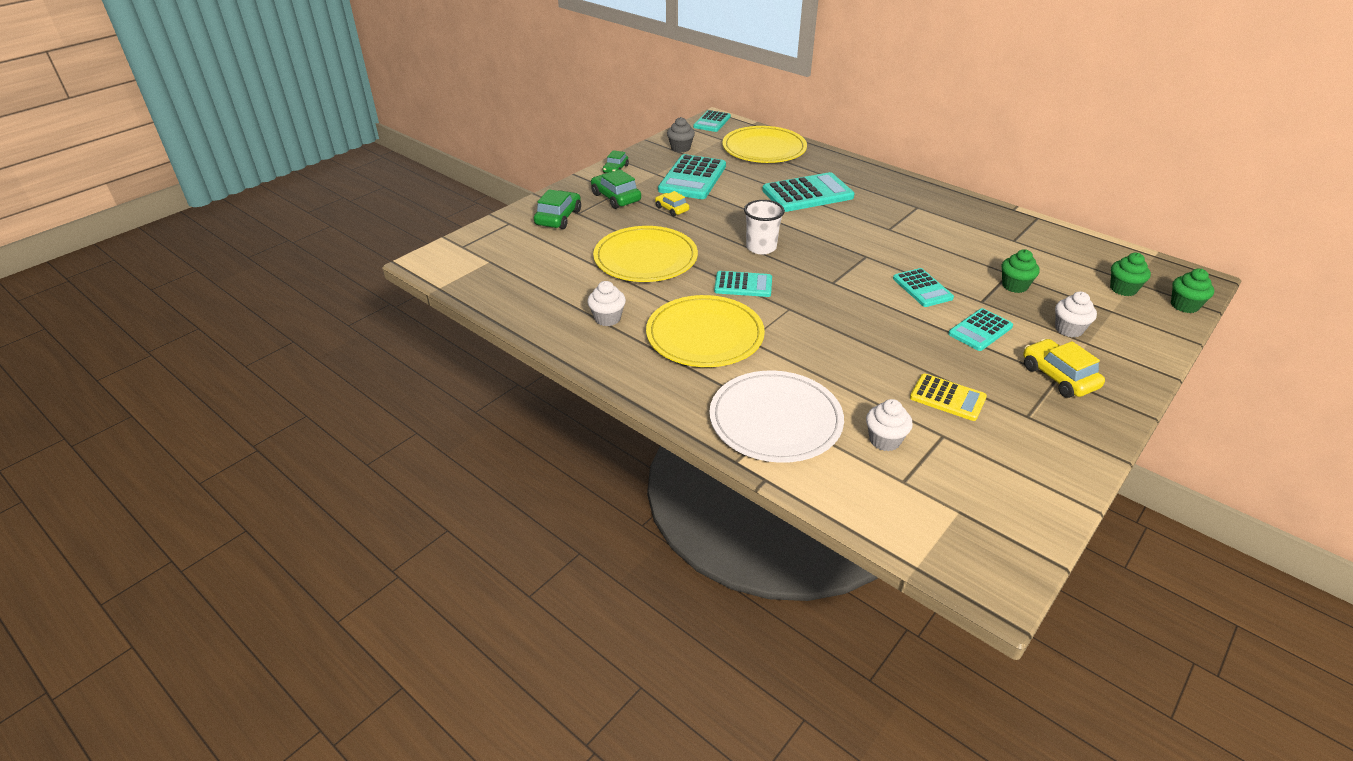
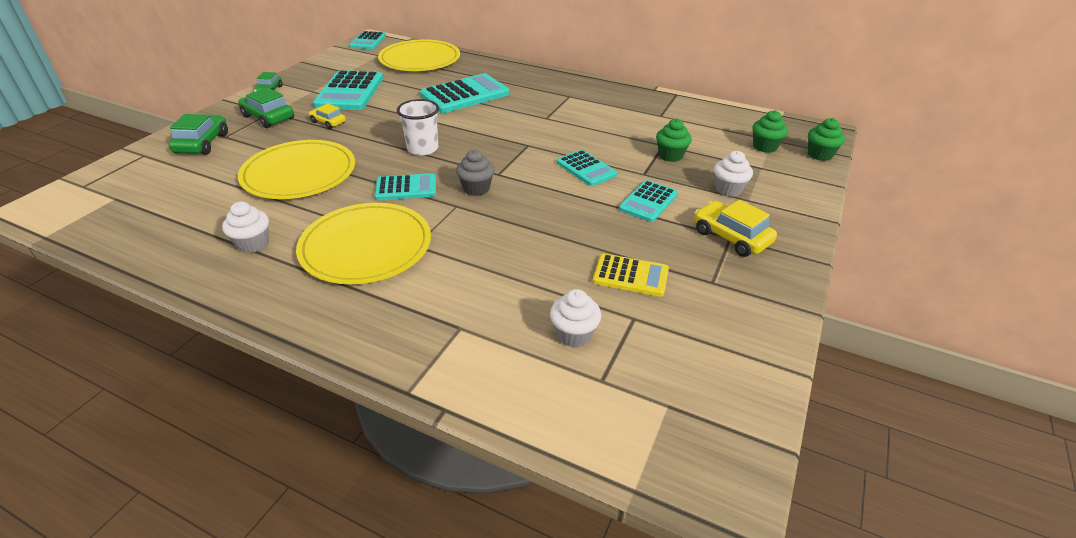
camera: 15 degrees left, 0 degrees up
grey cupcake [667,117,695,153] -> grey cupcake moved to [456,149,495,196]
white plate [709,370,844,463] -> none

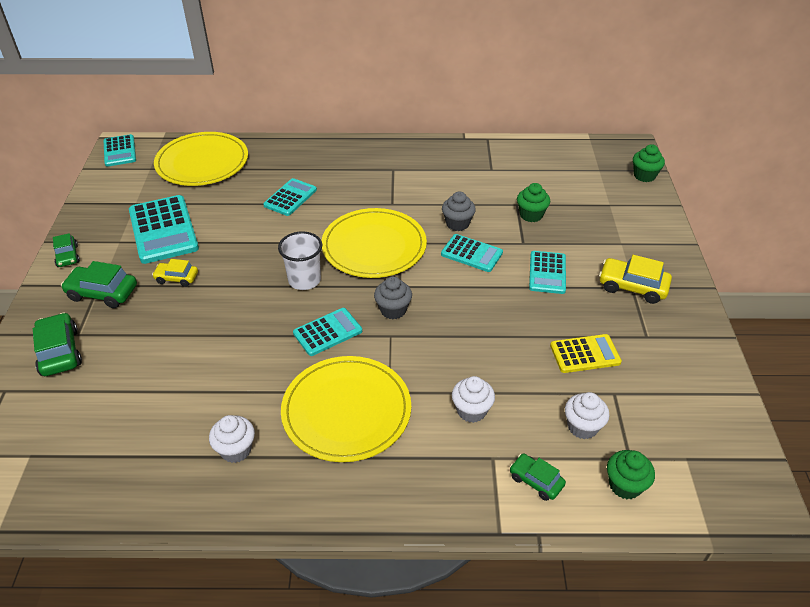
camera: 25 degrees left, 5 degrees up
yellow plate [238,140,355,199] -> yellow plate moved to [321,208,427,278]
turquoise calculator [420,73,509,113] -> turquoise calculator [263,178,317,216], size x0.59
white cupcake [714,151,753,197] -> white cupcake moved to [452,376,495,423]
green cupcake [752,110,788,153] -> green cupcake moved to [607,450,655,499]
none -> grey cupcake [442,192,476,231]
none -> green car [510,453,566,501]

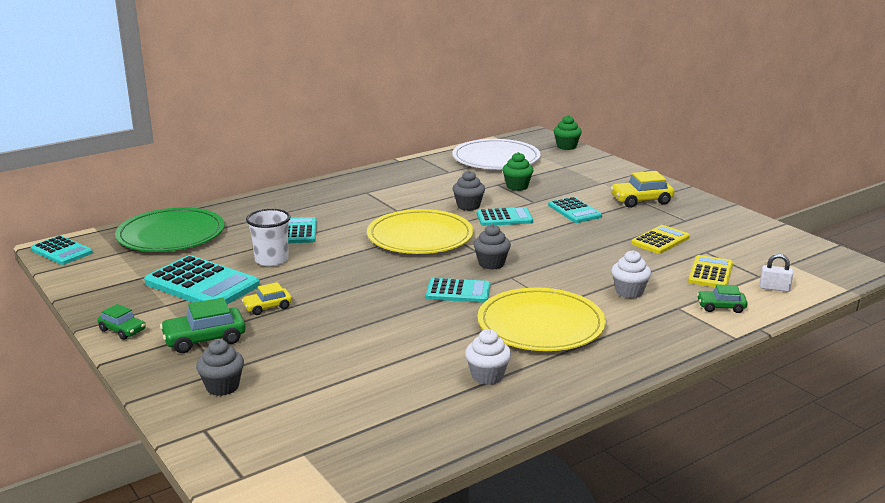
camera: 35 degrees left, 20 degrees down
green car [33,313,82,376] -> grey cupcake [196,339,244,396]
yellow plate [154,132,248,186] -> green plate [115,207,225,252]
white cup [278,231,322,290] -> white cup moved to [246,209,291,267]
turquoise calculator [293,308,362,356] -> turquoise calculator turned 75 degrees clockwise [426,278,490,303]
white cupcake [565,392,609,439] -> yellow calculator [688,255,733,287]
green cupcake [607,450,655,499] -> white padlock [760,254,793,292]
none -> white plate [452,139,540,169]

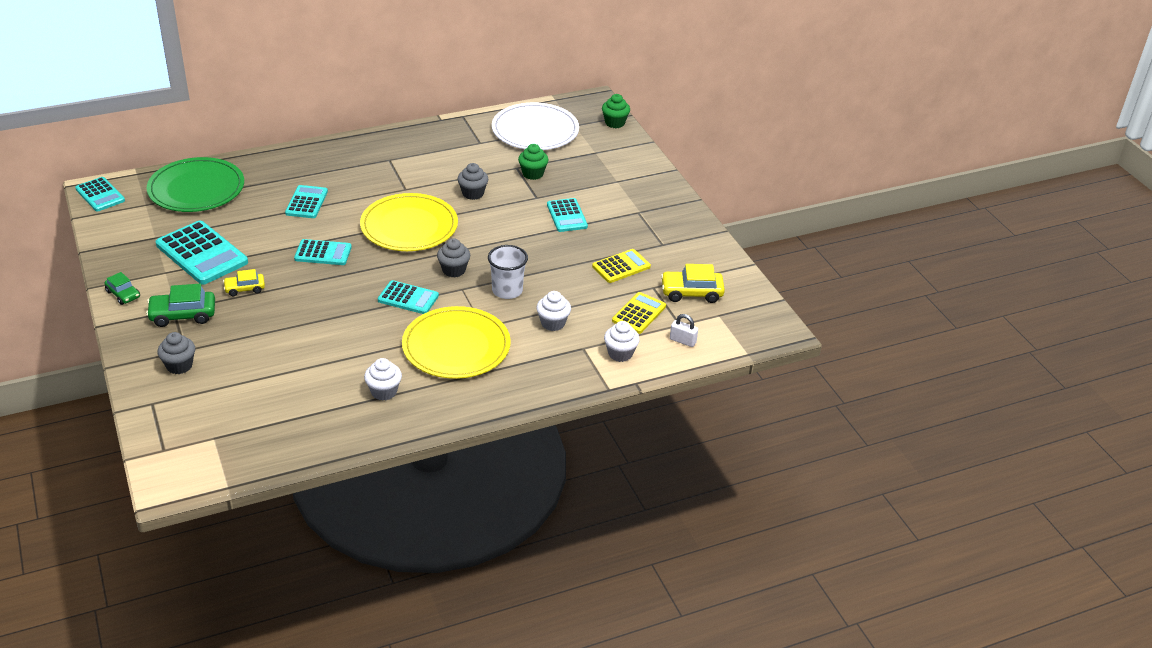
camera: 10 degrees right, 15 degrees up
white cup [246,209,291,267] -> white cup moved to [488,245,528,299]
turquoise calculator [477,207,533,226] -> turquoise calculator moved to [294,239,352,265]
yellow car [610,171,674,208] -> yellow car moved to [661,264,725,303]
green car [697,284,748,313] -> white cupcake [604,321,640,362]

